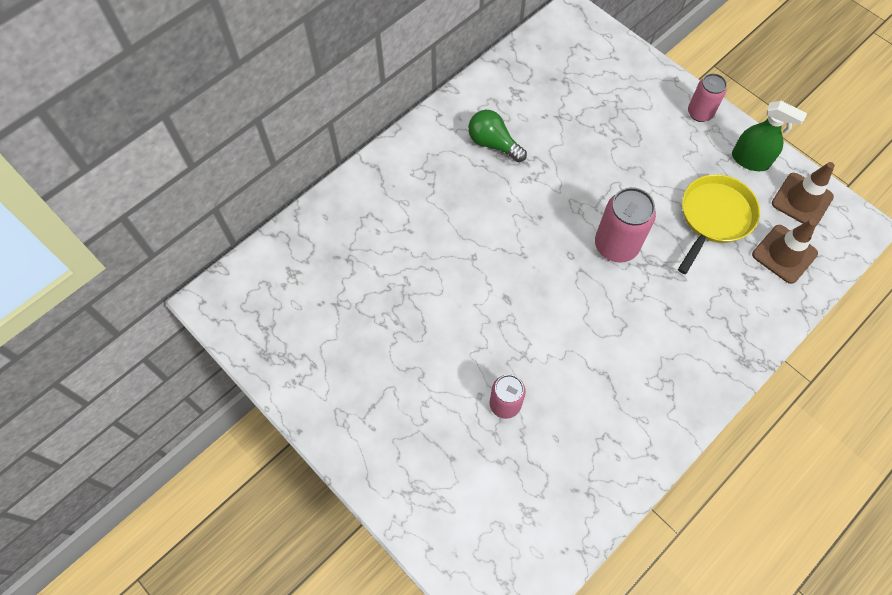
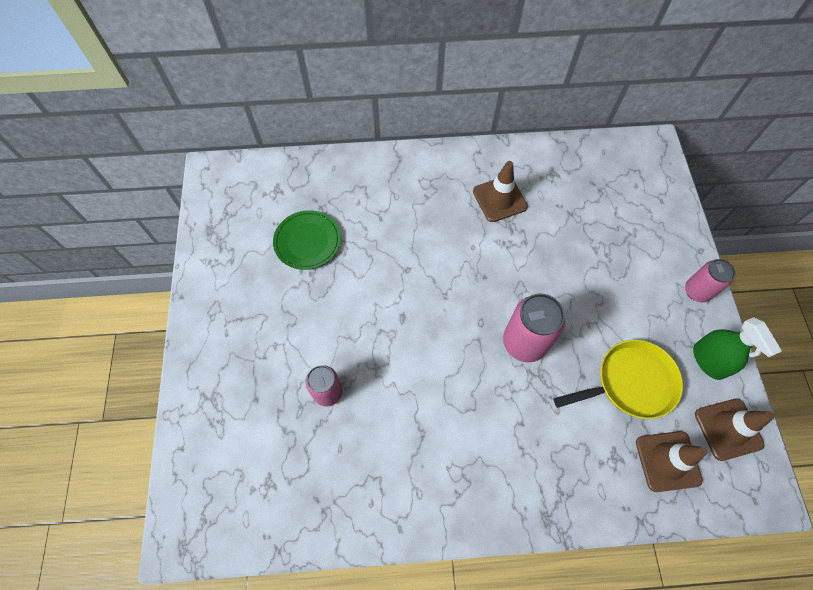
camera: 40 degrees right, 0 degrees up
green light bulb [468,110,527,162] -> brown traffic cone [473,161,528,222]
none -> green plate [273,210,341,270]

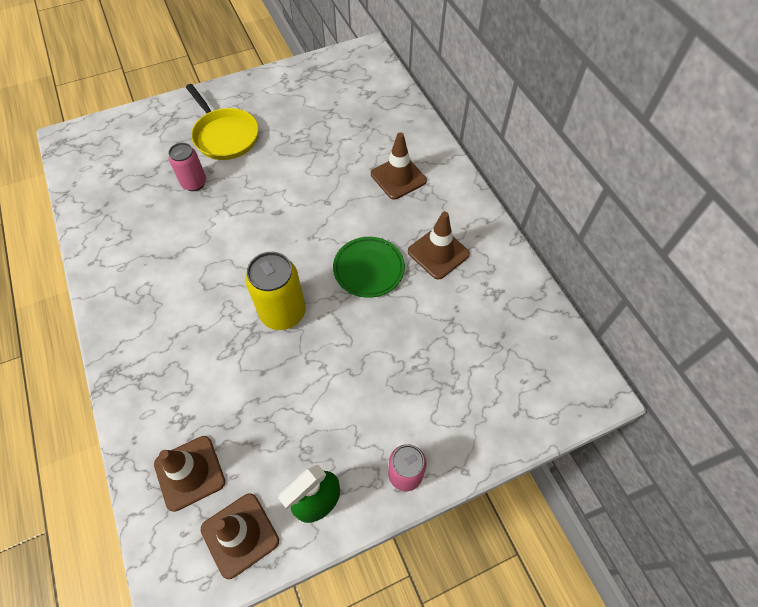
camera: 70 degrees right, 5 degrees down
green plate [273,210,341,270] -> green plate moved to [333,237,405,298]
pink can [503,293,565,362] -> yellow can [245,252,306,330]
yellow pan [554,340,683,419] -> yellow pan moved to [186,84,258,160]
none -> brown traffic cone [371,132,427,200]

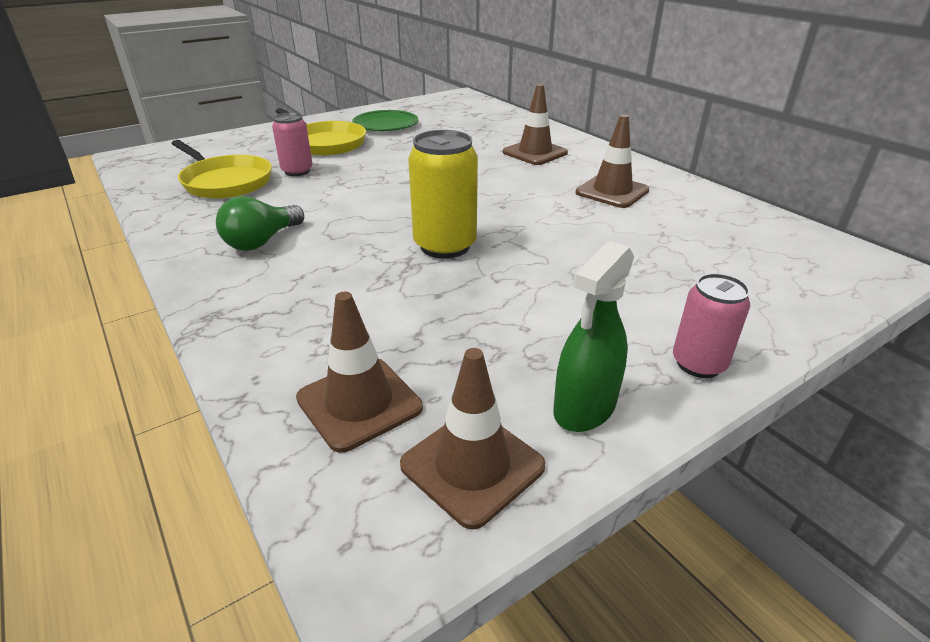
camera: 10 degrees left, 25 degrees down
green plate [333,237,405,298] -> green plate moved to [352,110,418,131]
none -> yellow pan [171,140,272,199]
none -> green light bulb [216,196,304,251]

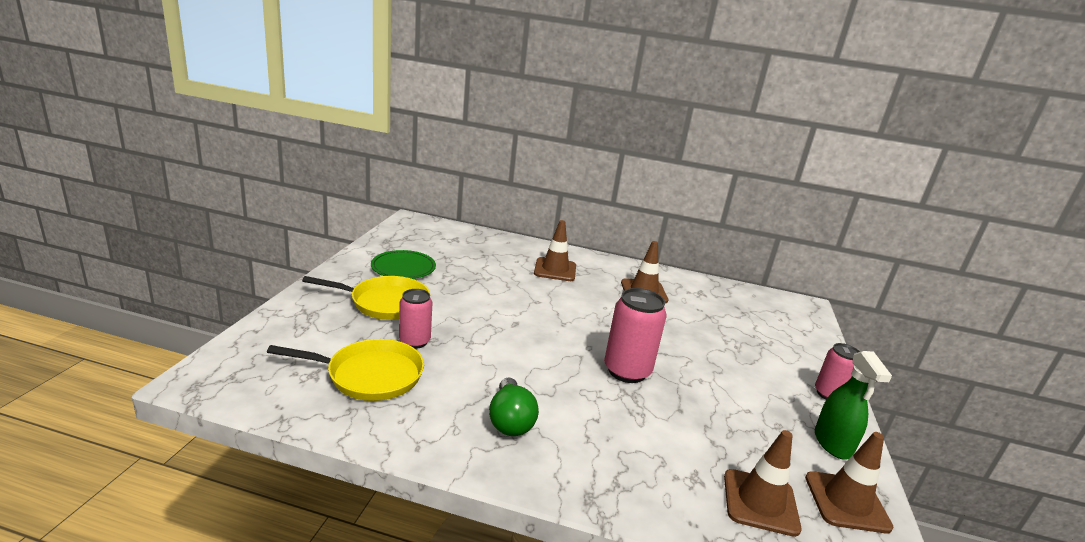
camera: 45 degrees left, 10 degrees down
yellow can [408,130,478,259] -> pink can [604,288,667,383]

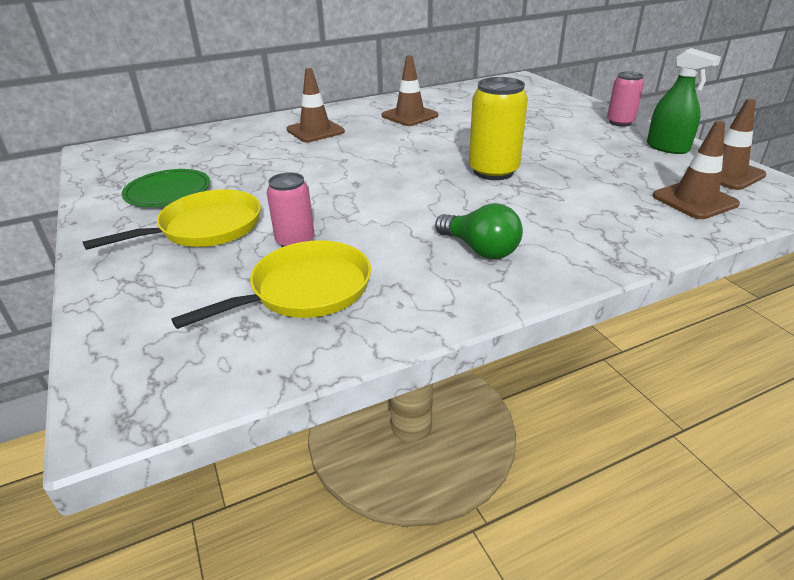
camera: 35 degrees left, 10 degrees up
pink can [604,288,667,383] -> yellow can [469,77,528,180]

